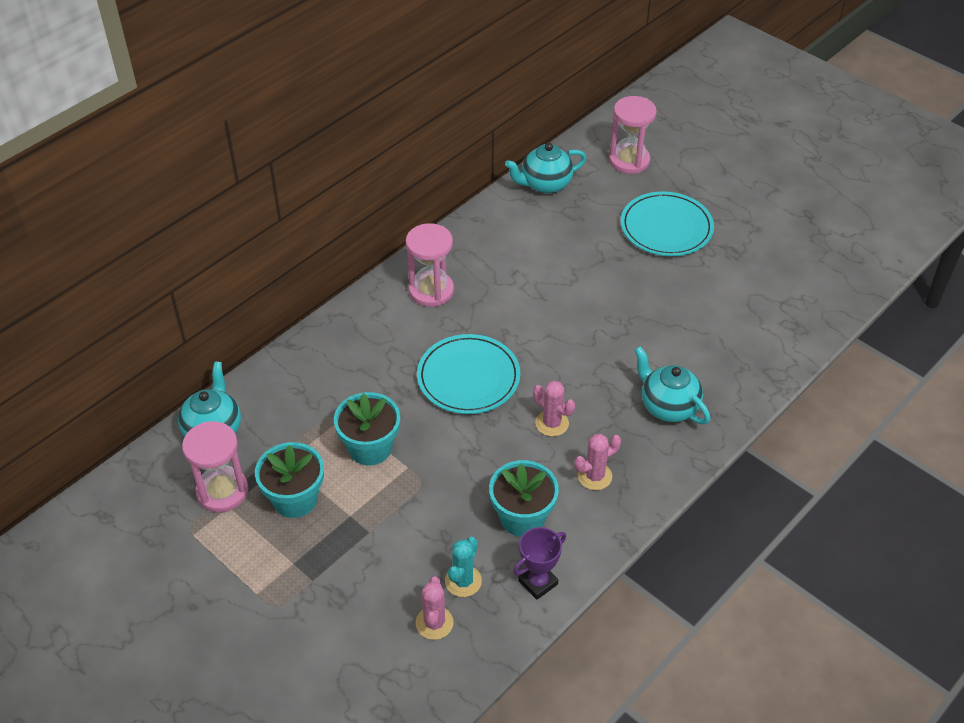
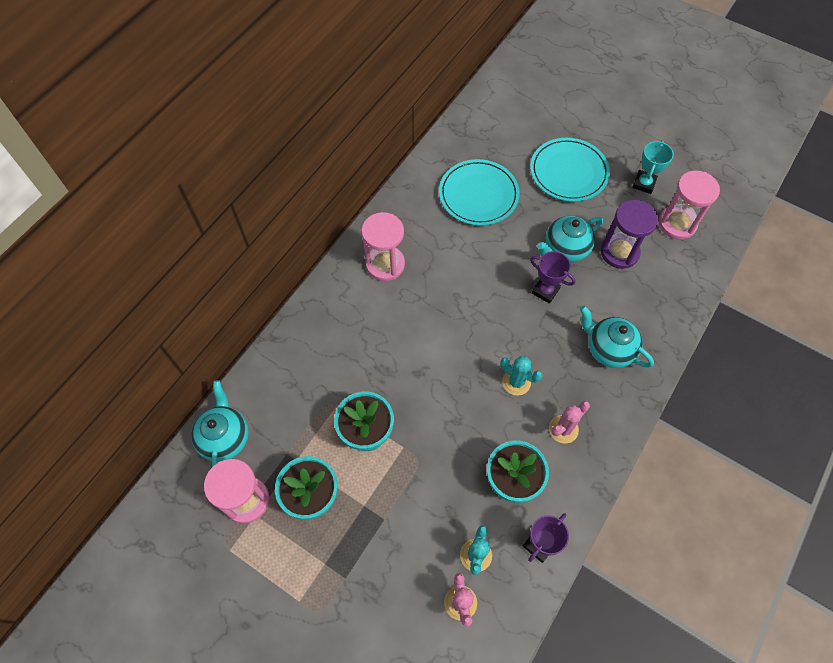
camera: 10 degrees left, 15 degrees up
turquoise plate [417,334,521,414] -> turquoise plate moved to [439,159,520,226]
turquoise teapot [505,143,587,194] -> turquoise teapot moved to [537,216,603,262]
pink cactus [533,381,575,437] -> turquoise cactus [500,356,543,396]
pink hourglass [609,96,657,174] -> pink hourglass moved to [659,171,720,240]
none -> purple trophy [530,251,576,304]
none -> purple hourglass [601,200,658,269]
none -> turquoise trophy [632,141,674,194]

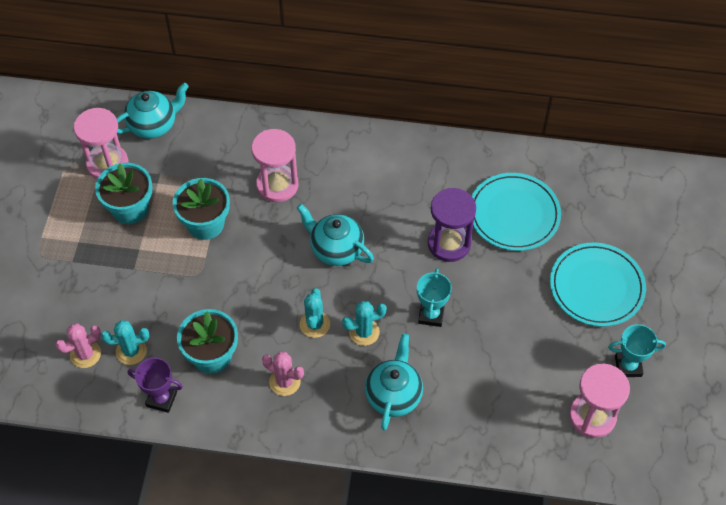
camera: 65 degrees right, 5 degrees down
pink hourglass [361,212,405,281] -> pink hourglass moved to [251,129,299,202]
purple trophy [530,251,576,304] -> turquoise trophy [417,268,452,327]
turquoise teapot [537,216,603,262] -> turquoise teapot moved to [297,204,374,266]
purple hourglass [601,200,658,269] -> purple hourglass moved to [428,188,476,262]
none -> turquoise cactus [342,301,387,346]

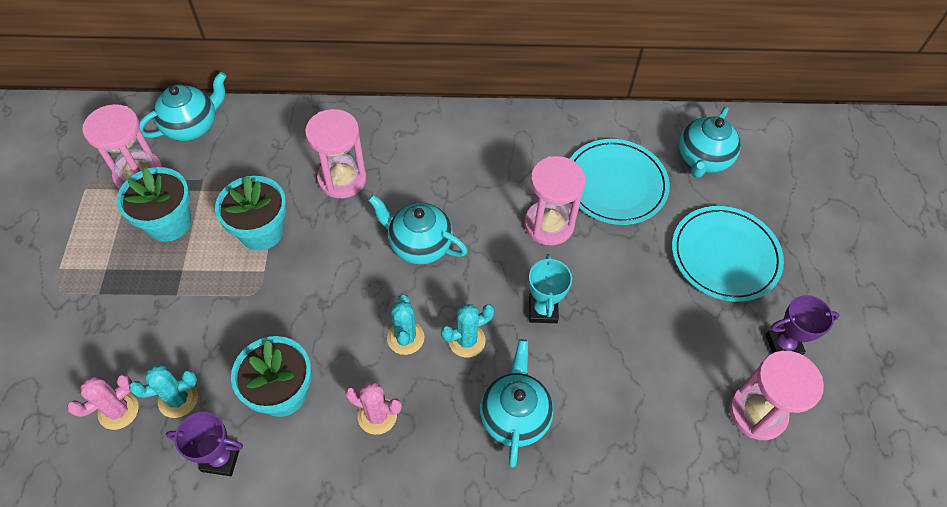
camera: 10 degrees left, 0 degrees up
purple hourglass [428,188,476,262] -> pink hourglass [524,156,586,246]
turquoise trophy [608,324,666,377] -> purple trophy [765,295,839,355]
none -> turquoise teapot [679,107,741,178]

